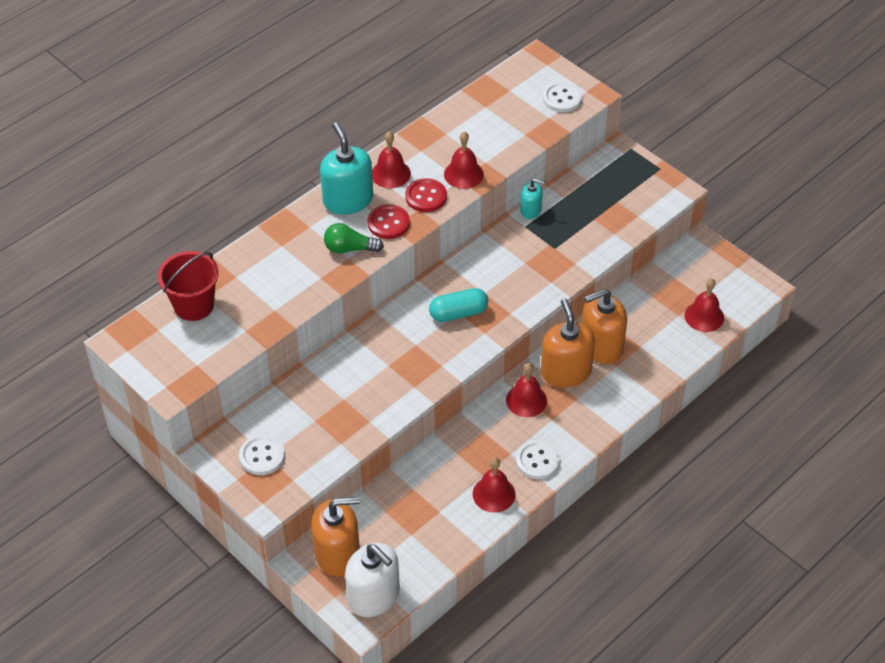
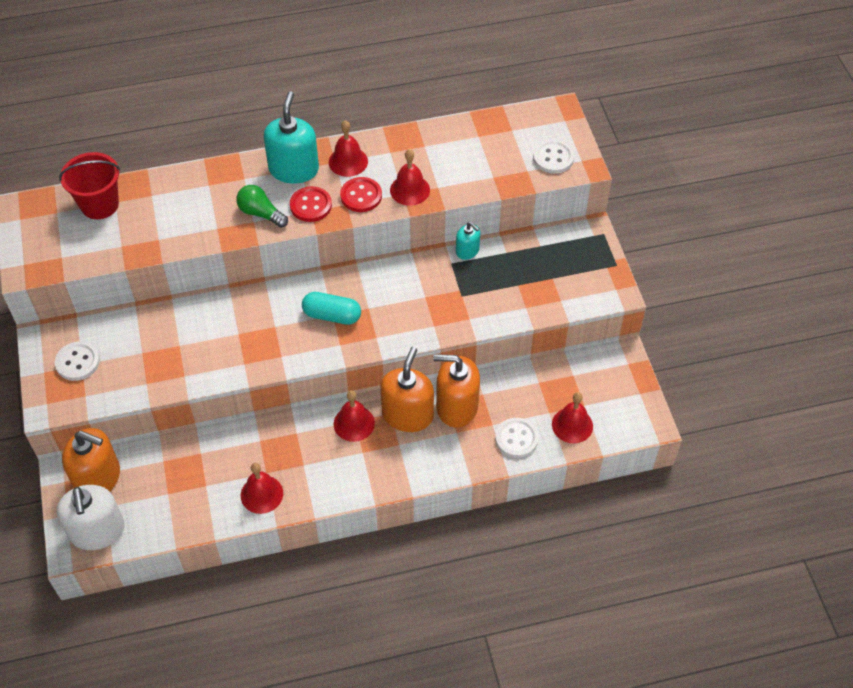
camera: 30 degrees right, 5 degrees up
white button [516,440,560,479] -> white button moved to [495,418,538,458]

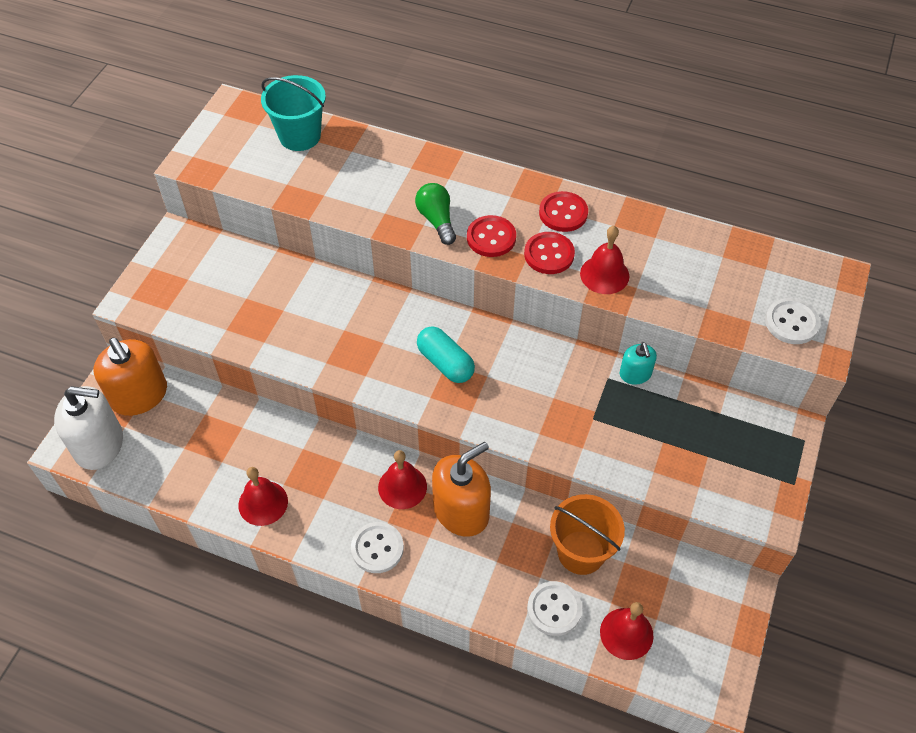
camera: 35 degrees right, 0 degrees up
white button [55,342,100,381] -> white button moved to [351,522,404,573]
white soap dispenser [57,485,125,550] -> white soap dispenser turned 105 degrees counterclockwise [54,386,123,470]
red bucket [59,152,120,219] -> turquoise bucket [261,75,326,151]
turquoise soap dispenser [264,91,319,184] -> none
red bell [329,120,368,177] -> red button [539,191,588,232]
orange soap dispenser [433,354,480,428] -> none
none -> orange bucket [550,494,625,575]

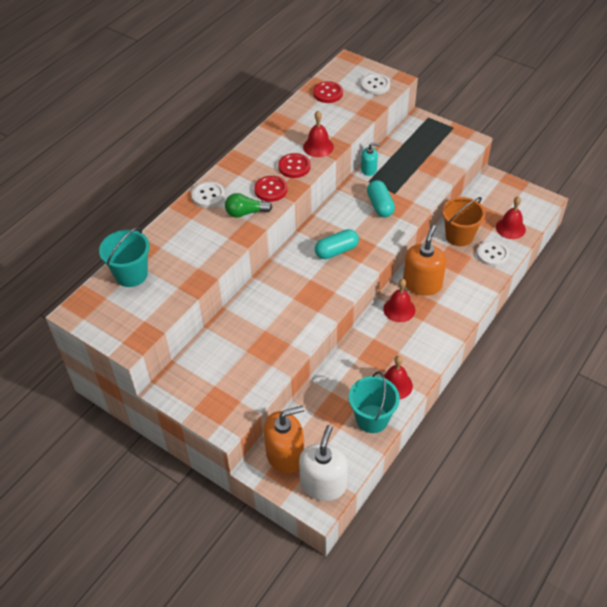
camera: 75 degrees left, 5 degrees down
white button [351,522,404,573] -> white button moved to [191,182,225,208]
orange soap dispenser [432,442,491,537] -> orange soap dispenser turned 45 degrees clockwise [403,225,446,296]
red button [539,191,588,232] -> red button moved to [313,81,343,103]
none -> turquoise bucket [349,371,400,433]
none -> turquoise capsule [367,180,395,217]

